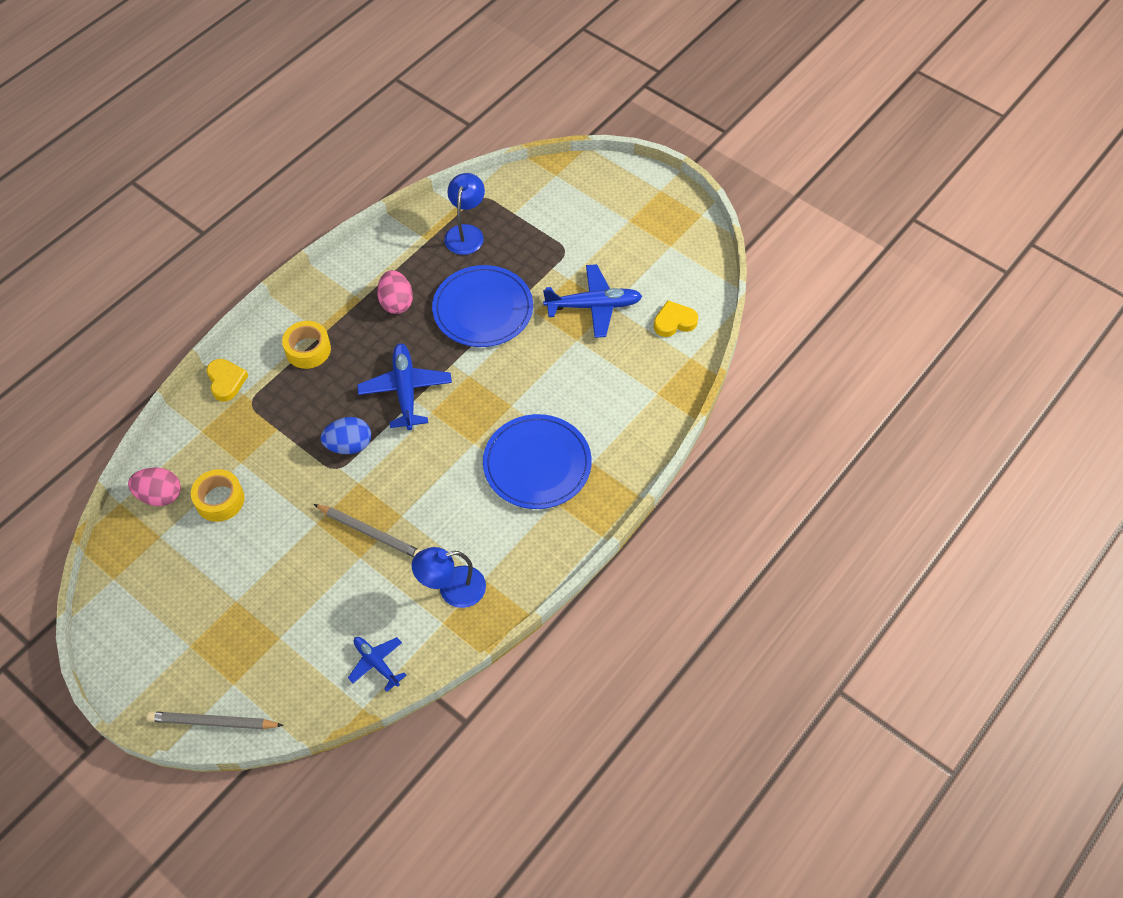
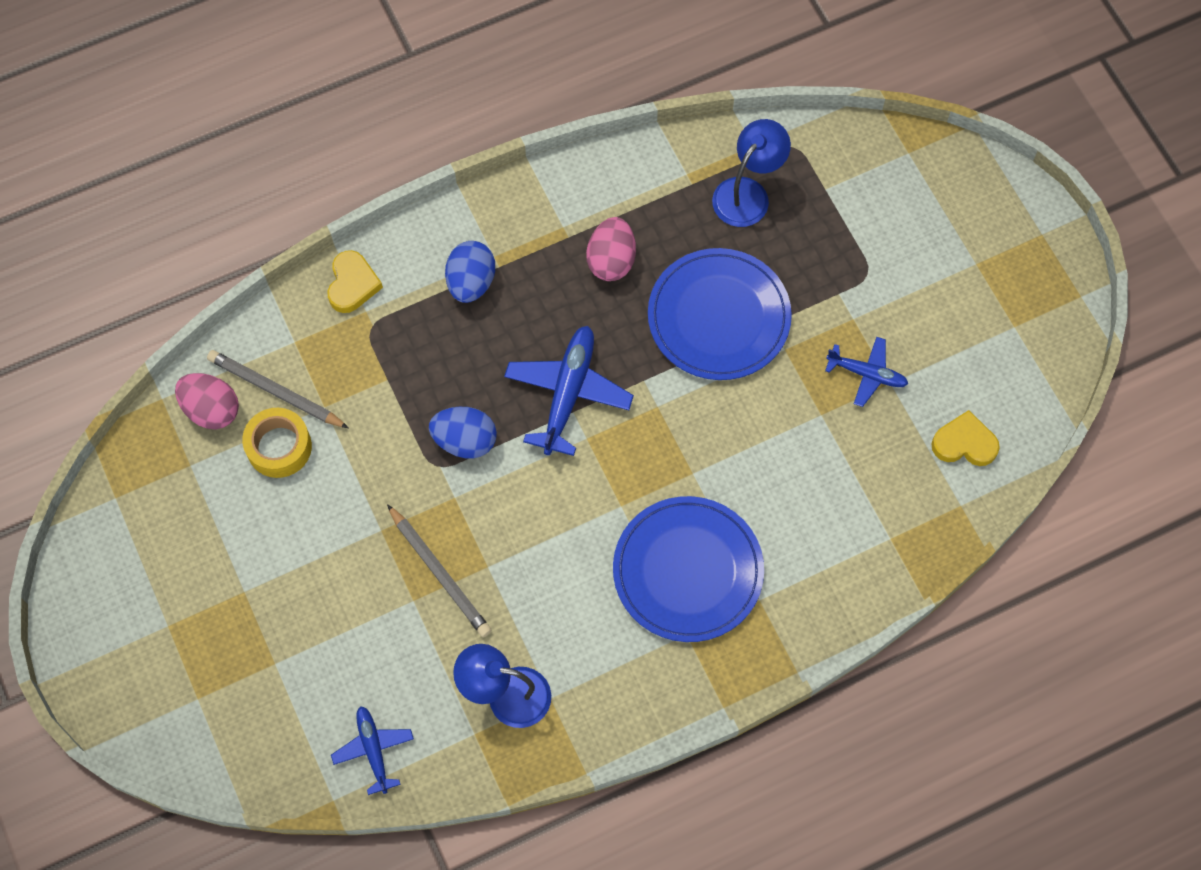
camera: 25 degrees right, 10 degrees up
grey pencil [147,711,284,729] -> grey pencil moved to [207,350,349,428]
yellow tape [282,321,331,369] -> blue egg [445,241,495,303]
blue plane [543,264,642,338] -> blue plane [825,337,908,407], size x0.60

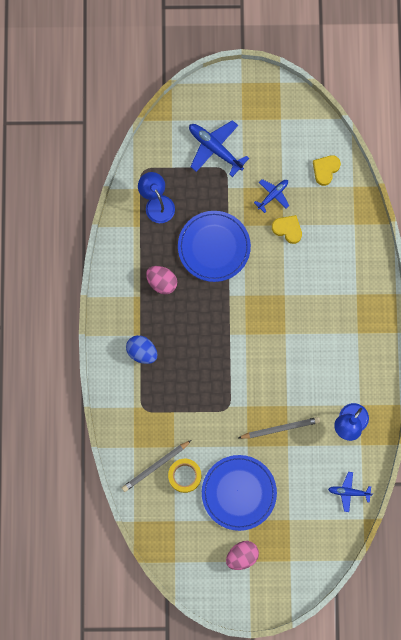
camera: 65 degrees left, 10 degrees up
pink egg [175,373,239,429] -> pink egg moved to [226,541,259,570]
yellow heart [327,250,383,313] -> yellow heart moved to [272,215,302,244]
blue egg [429,407,497,458] -> none
blue plane [504,326,634,456] -> blue plane moved to [189,120,249,177]
blue plate [613,496,764,642] -> blue plate moved to [202,455,277,531]

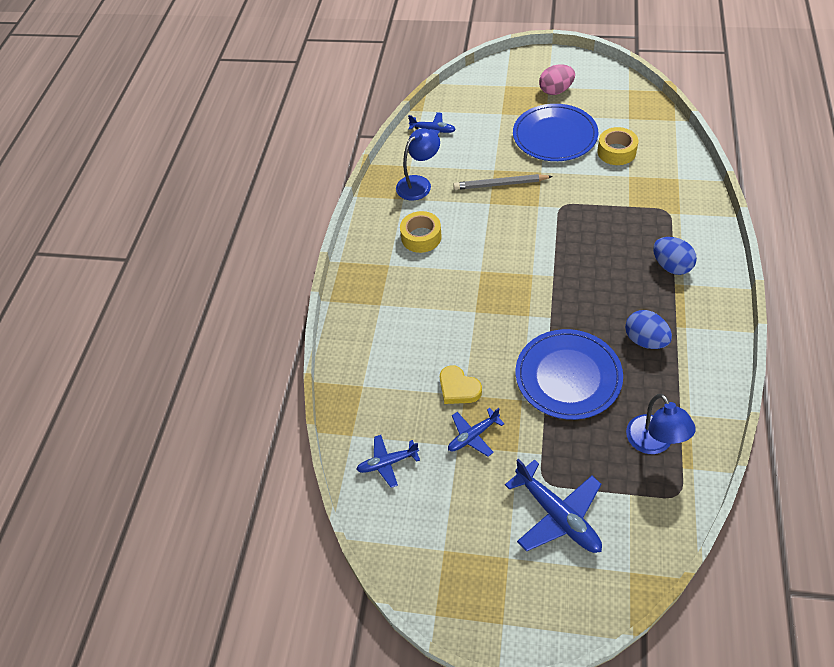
camera: 165 degrees left, 25 degrees down
grey pencil [122,440,191,492] -> none
pink egg [146,266,177,294] -> blue egg [625,310,672,349]
yellow heart [313,155,341,186] -> blue plane [356,435,420,488]
none -> yellow tape [400,211,442,253]

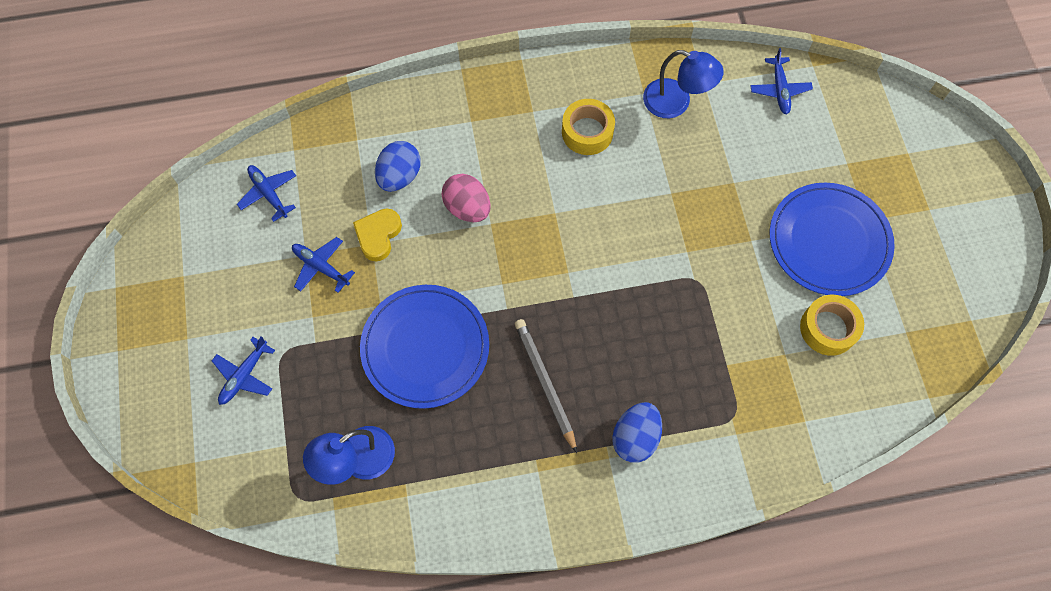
camera: 65 degrees right, 15 degrees up
grey pencil [453,174,553,190] -> grey pencil moved to [515,319,577,453]
blue plane [505,459,602,553] -> blue plane [212,336,275,405], size x0.60
pink egg [539,64,575,95] -> pink egg moved to [442,174,491,222]
blue egg [625,310,672,349] -> blue egg moved to [375,141,421,192]

